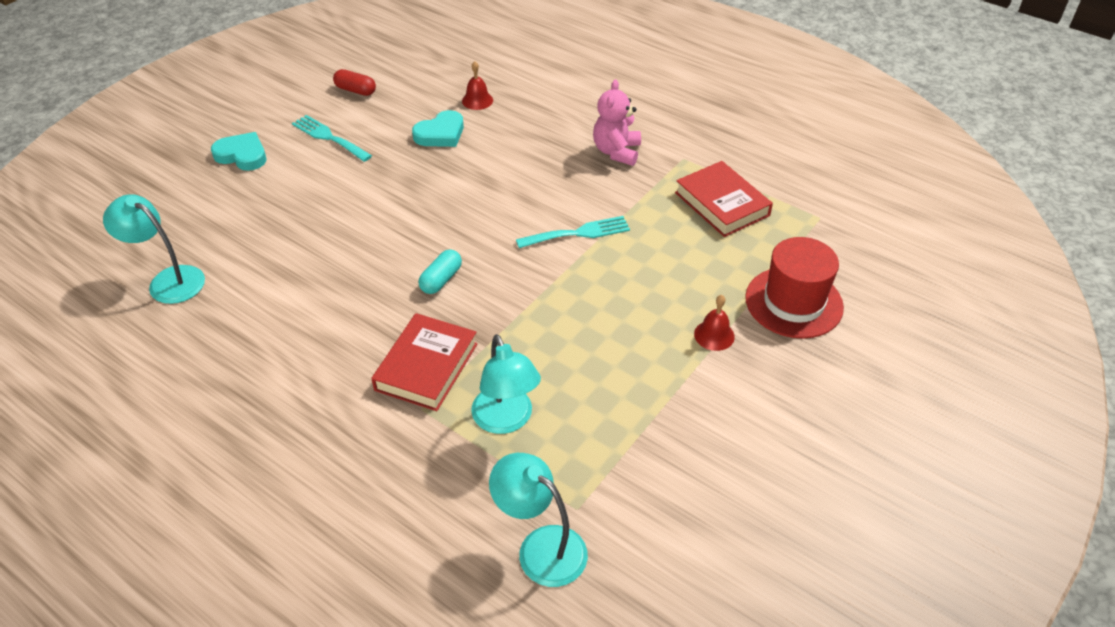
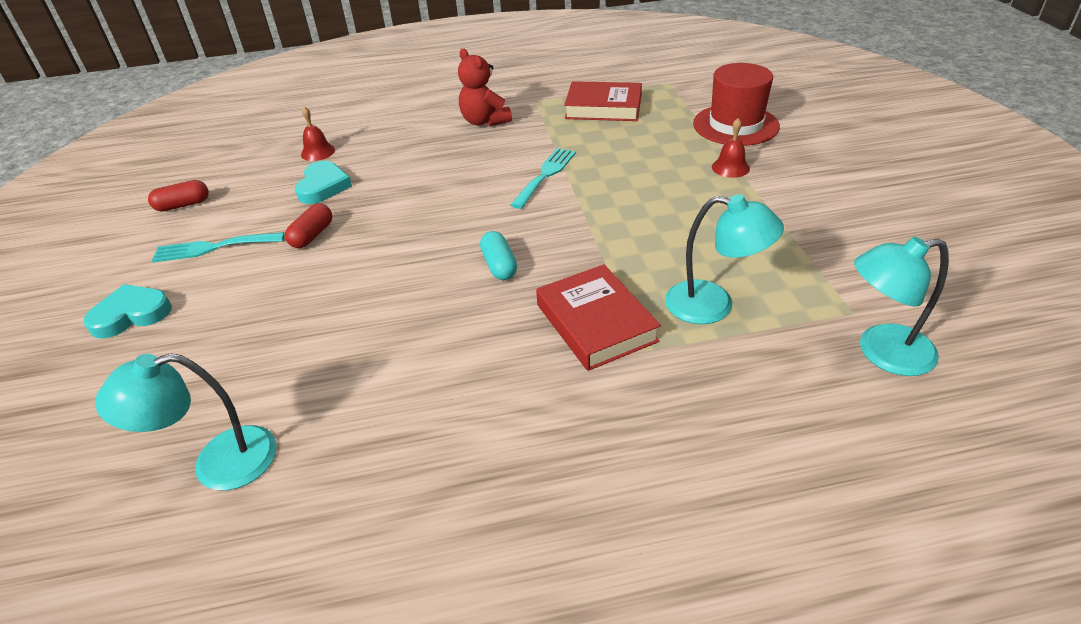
camera: 45 degrees left, 5 degrees down
pink teddy bear [593,80,641,166] -> red teddy bear [458,48,512,126]
none -> red capsule [285,203,332,248]

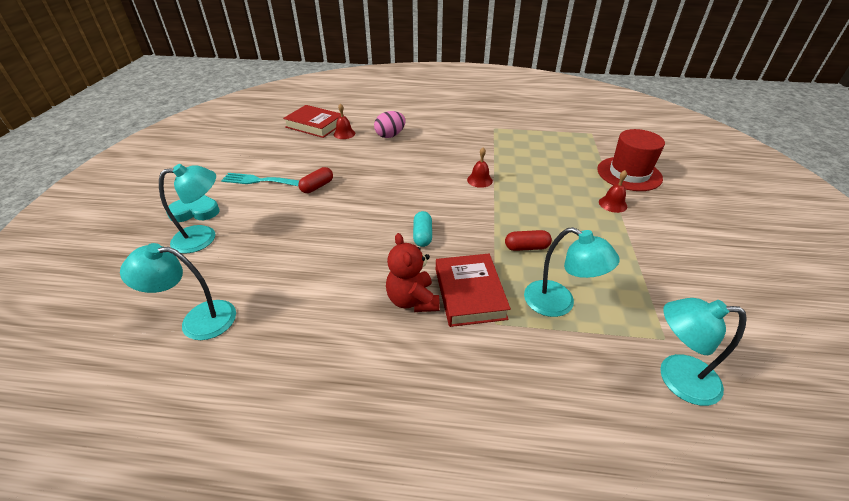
camera: 15 degrees right, 0 degrees up
red capsule [148,180,209,212] -> red capsule moved to [505,230,552,251]
turquoise heart [295,161,352,204] -> none
red teddy bear [458,48,512,126] -> red teddy bear moved to [386,233,440,312]
turquoise fork [511,148,576,209] -> red bell [467,147,493,188]
red book [564,81,642,121] -> red book moved to [283,105,341,138]
none -> turquoise lamp [159,164,216,253]
none -> pink egg [374,111,406,138]

